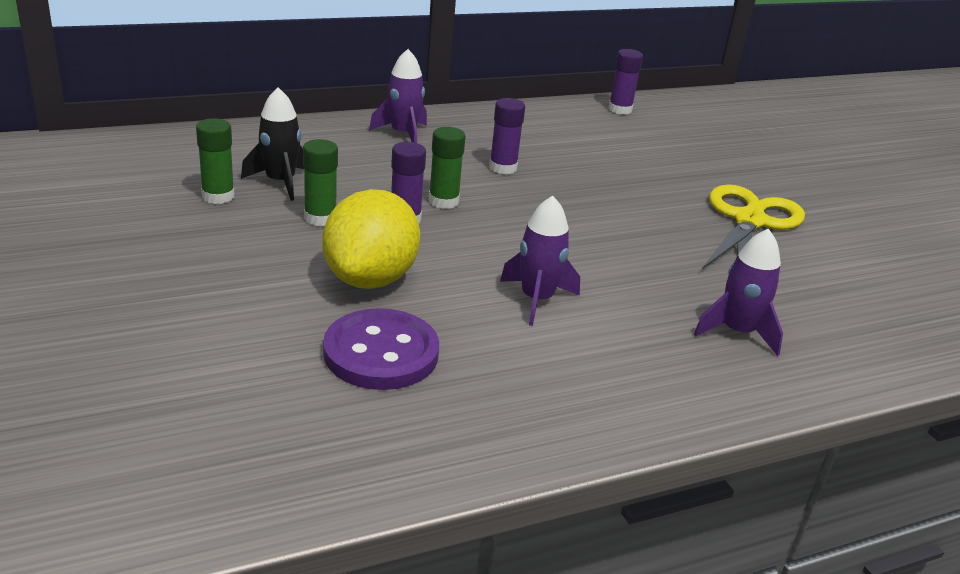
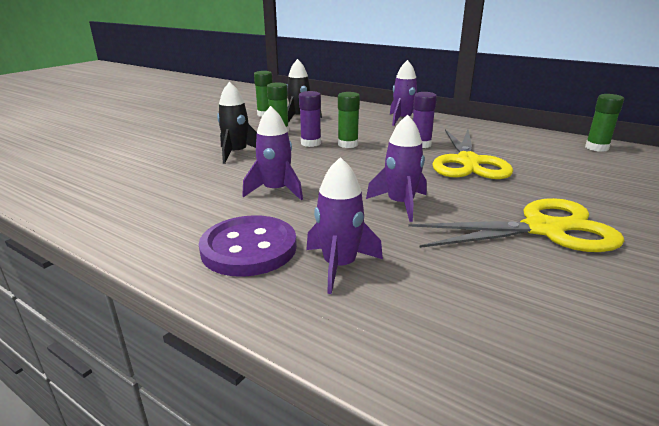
camera: 60 degrees right, 5 degrees down
yellow lemon [322,189,420,289] -> black rocket [217,82,257,164]
purple button [323,308,439,390] -> purple button moved to [199,215,297,277]
purple glue stick [608,49,643,115] -> green glue stick [585,94,624,152]
none -> purple rocket [366,115,426,222]
none -> yellow scissors [432,129,513,179]

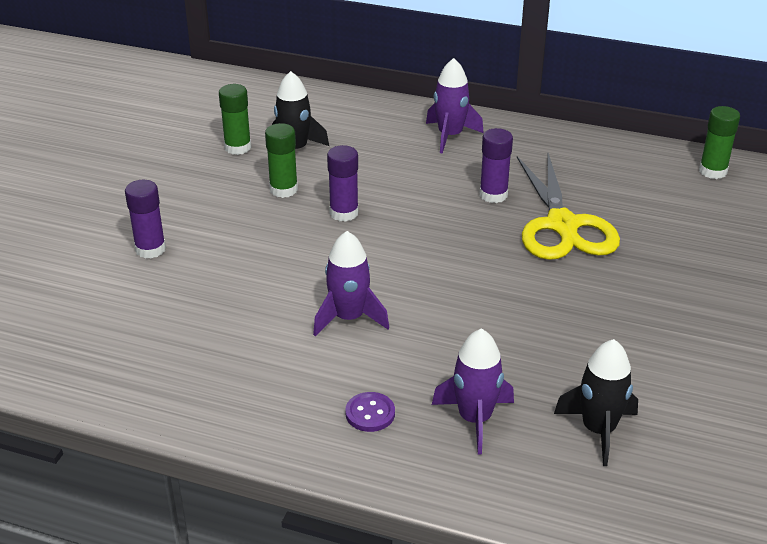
camera: 15 degrees left, 10 degrees up
purple button [199,215,297,277] -> purple button [345,392,395,432], size x0.48
black rocket [217,82,257,164] -> black rocket moved to [554,339,638,466]
green glue stick [338,92,360,148] -> none
purple rocket [366,115,426,222] -> none
yellow scissors [408,198,624,252] -> none
none -> purple glue stick [125,180,166,259]

